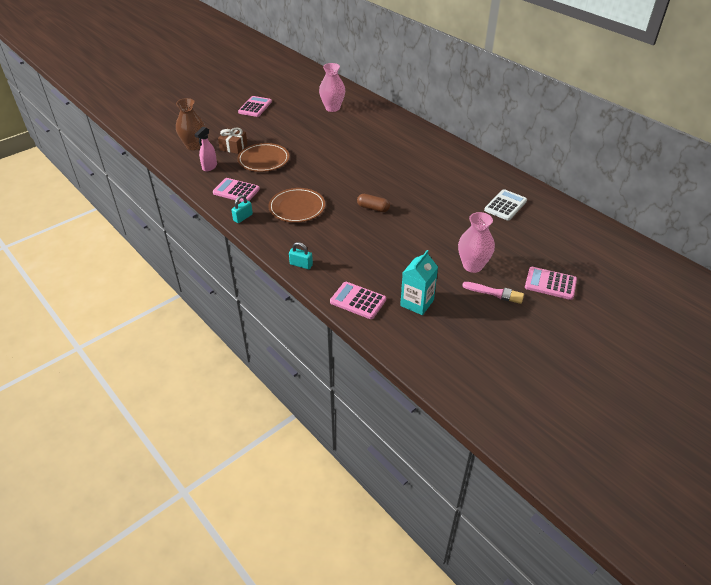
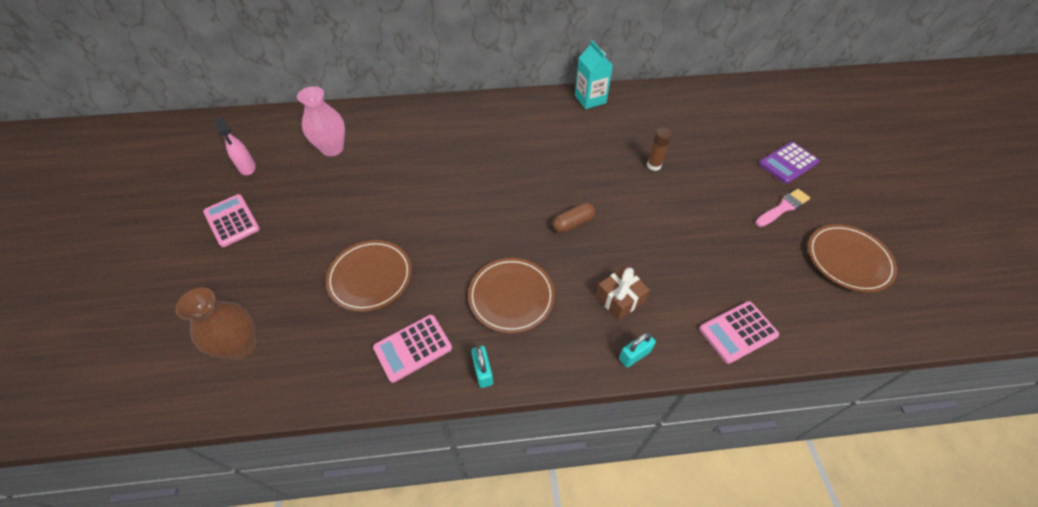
camera: 55 degrees left, 10 degrees up
pink spray bottle [194,127,217,172] -> pink spray bottle moved to [215,117,256,175]
brown gift [218,128,247,154] -> brown gift moved to [596,266,650,320]
turquoise carton [400,250,438,315] -> turquoise carton moved to [575,40,613,109]
pink vase [458,212,495,273] -> none
white calculator [484,189,527,221] -> none
pink calculator [525,267,577,300] -> purple calculator [759,142,819,184]
none -> brown glue stick [647,128,672,171]
none -> brown plate [808,224,897,292]

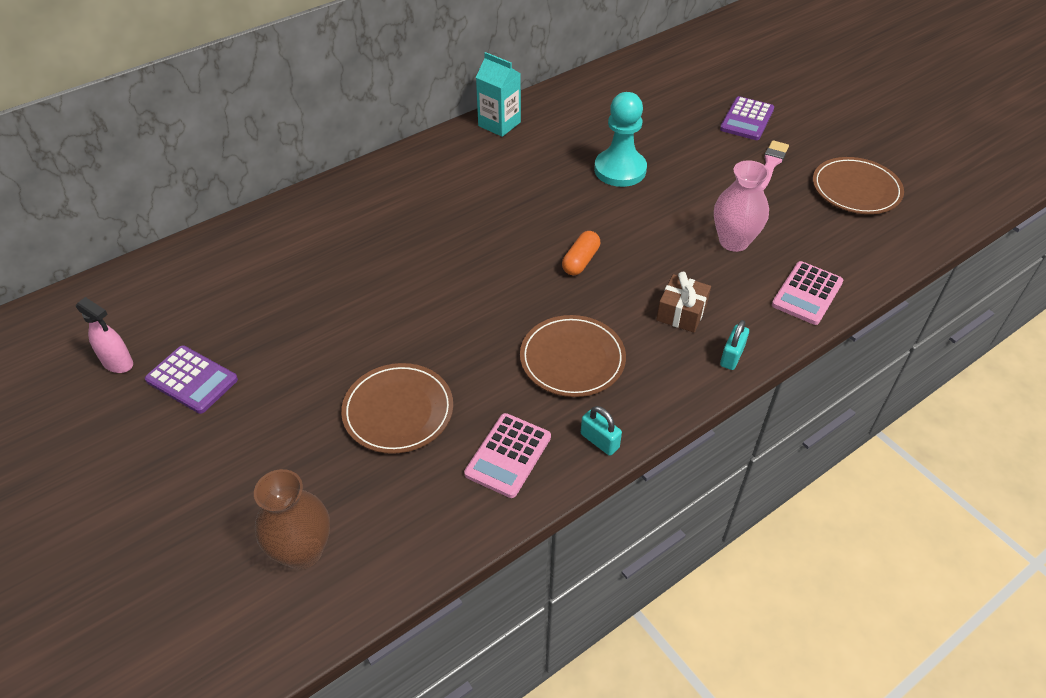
camera: 30 degrees left, 5 degrees down
pink calculator [203,194,260,247] -> none
pink vase [297,86,345,156] -> pink vase moved to [714,160,769,252]
brown capsule [553,203,595,233] -> orange capsule [562,231,600,275]
brown glue stick [647,128,672,171] -> turquoise pawn [594,92,647,187]
none -> purple calculator [145,346,238,414]

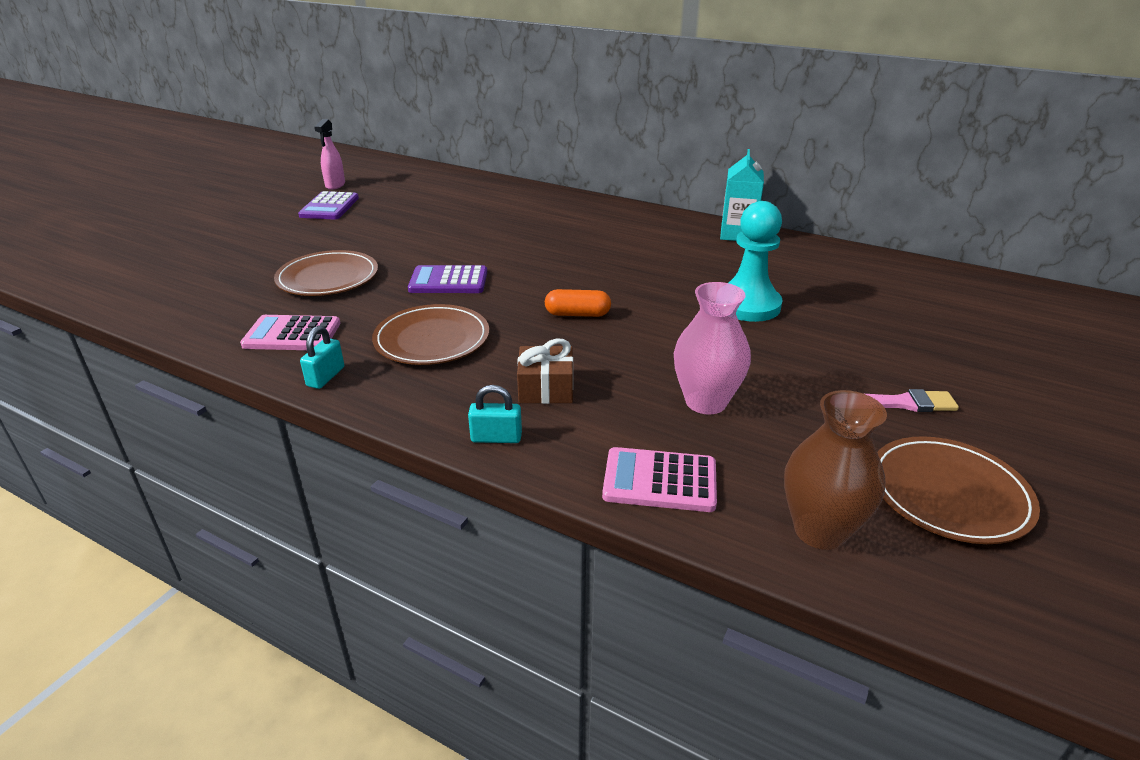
camera: 65 degrees right, 15 degrees down
brown vase [254,469,330,570] -> brown vase moved to [784,390,887,550]
purple calculator [720,96,774,140] -> purple calculator moved to [408,265,487,293]

